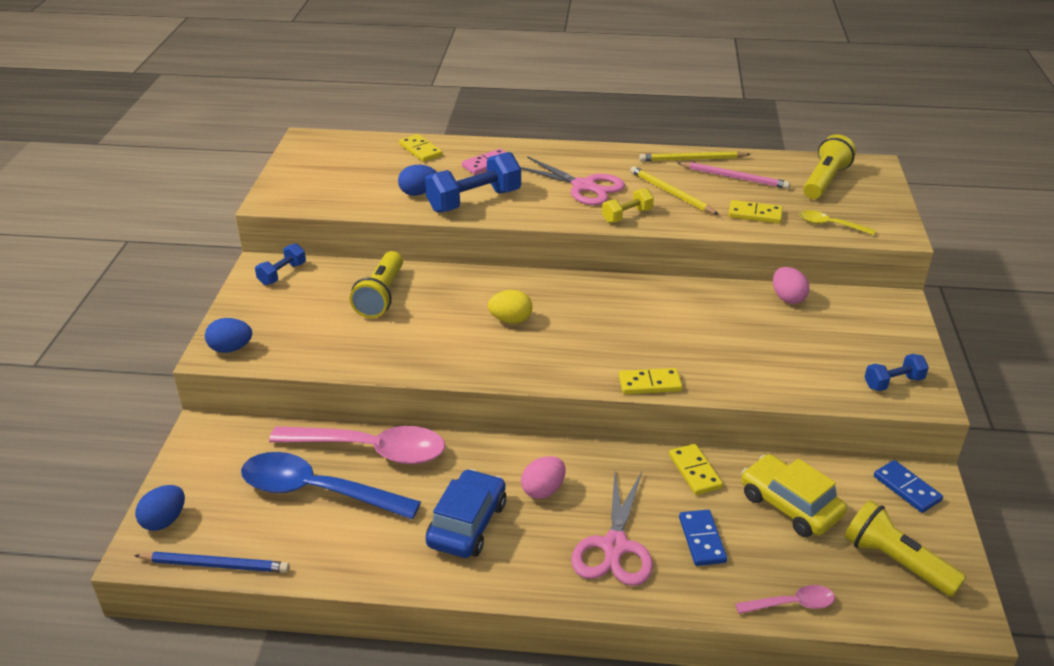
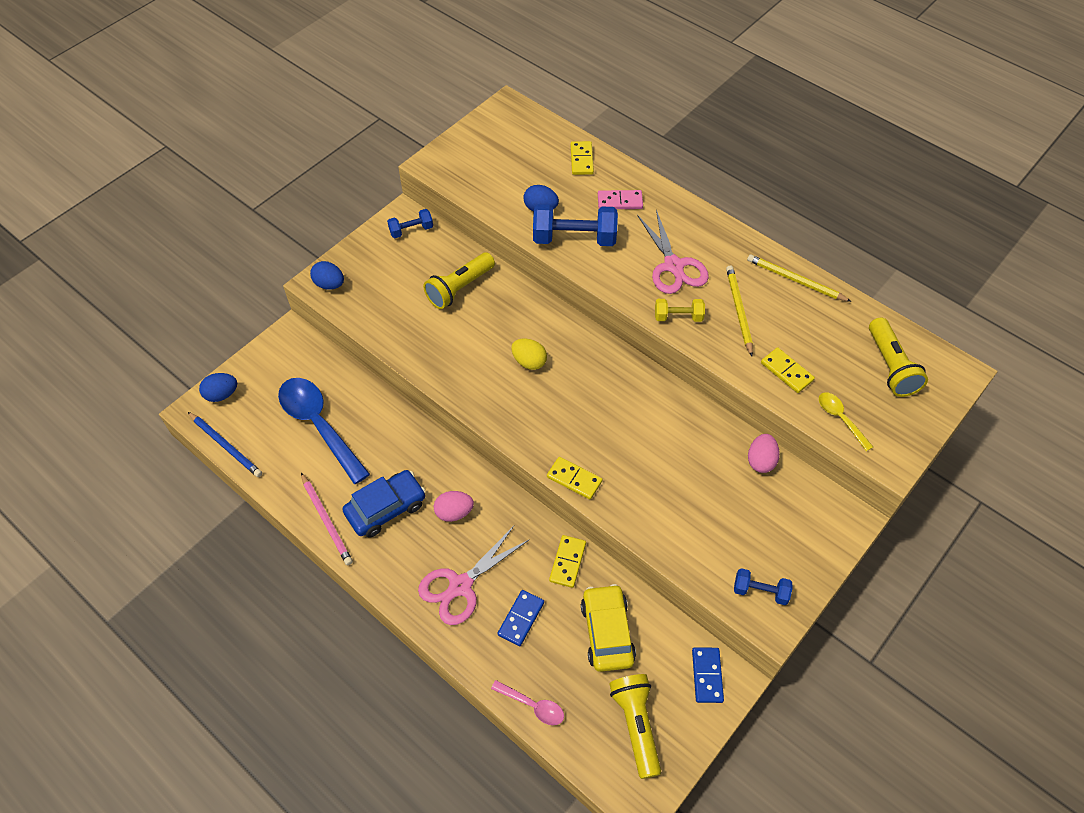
camera: 35 degrees right, 20 degrees up
pink spoon [269,426,445,464] -> none
pink pencil [677,162,790,189] -> pink pencil moved to [301,473,353,565]
yellow flashlight [803,134,856,199] -> yellow flashlight turned 105 degrees clockwise [869,317,928,397]

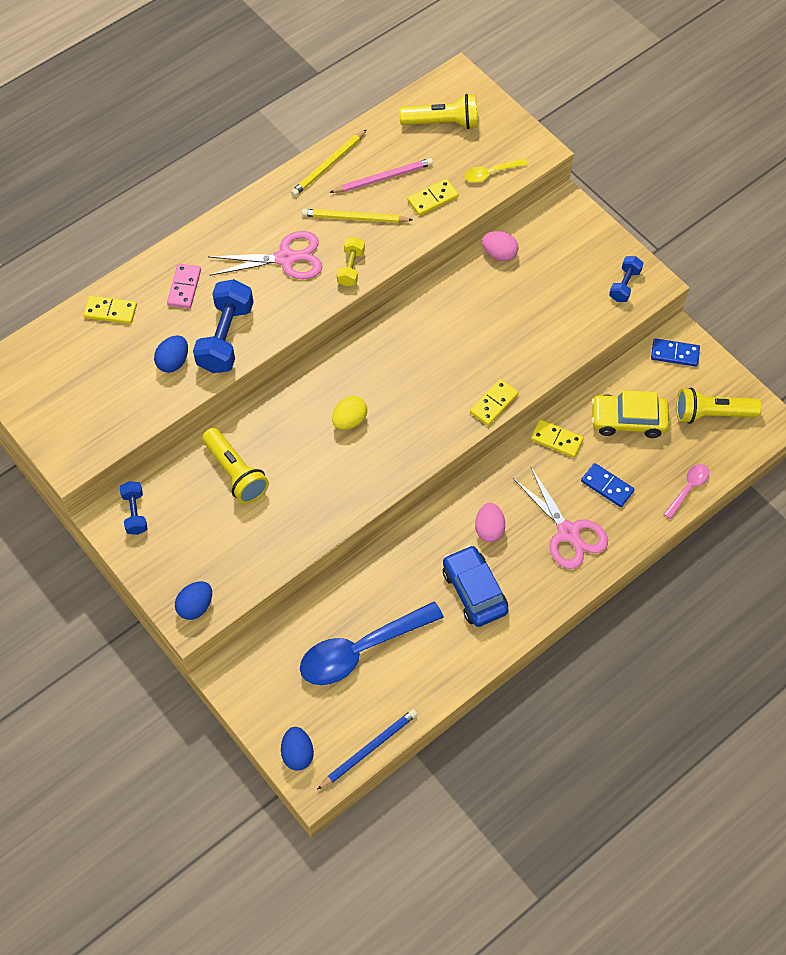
camera: 80 degrees left, 5 degrees up
pink pencil [301,473,353,565] -> pink pencil moved to [329,158,433,193]

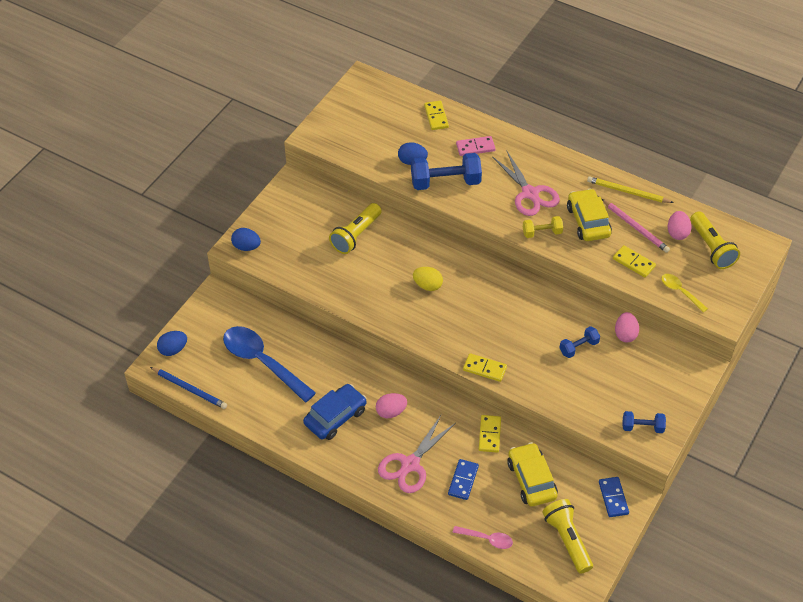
camera: 70 degrees right, 10 degrees down
blue dumbbell [120,481,147,535] -> blue dumbbell moved to [559,326,600,358]
yellow pencil [302,209,412,223] -> yellow car [567,188,612,241]
none -> pink egg [668,211,691,240]

